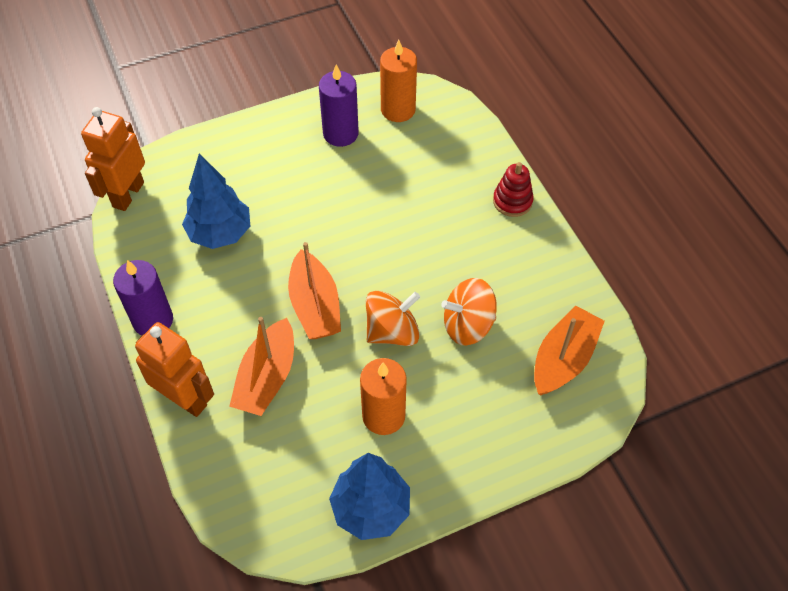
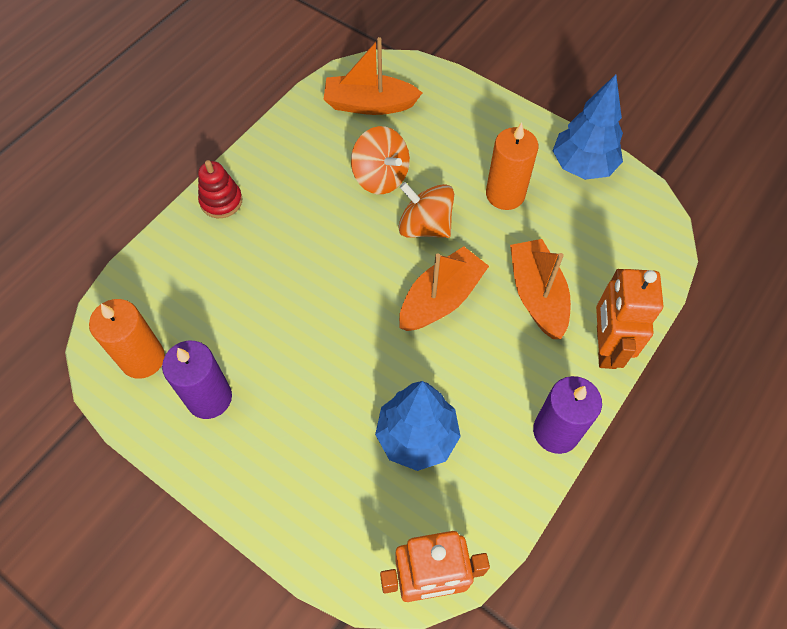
camera: 120 degrees left, 5 degrees up
orange boat [229,317,294,416] -> orange boat turned 90 degrees counterclockwise [510,239,571,339]

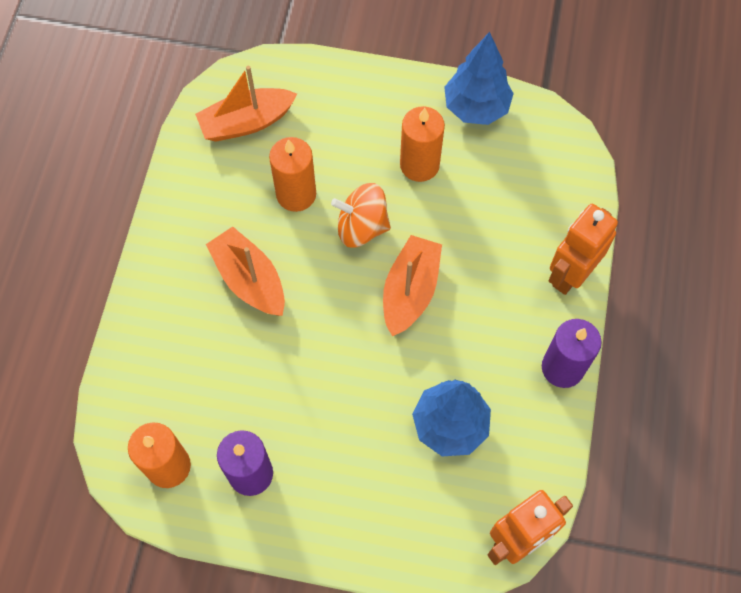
camera: 25 degrees left, 5 degrees up
red stacking toy [198,160,243,218] -> none
orange spinning top [351,126,410,194] -> orange candle [269,137,316,212]
orange boat [510,239,571,339] -> orange boat moved to [206,227,285,316]
orange robot [596,269,663,369] -> orange robot turned 60 degrees clockwise [549,204,618,295]

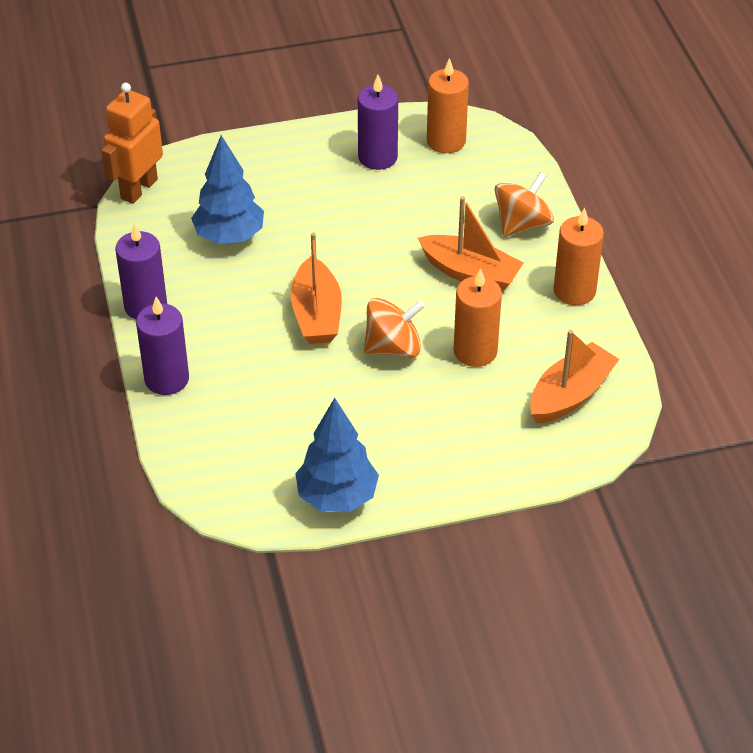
camera: 155 degrees right, 20 degrees down
orange candle [400,106,445,182] -> orange candle moved to [554,207,604,305]
orange robot [549,204,618,295] -> purple candle [136,297,189,395]
none -> orange spinning top [494,172,554,237]

